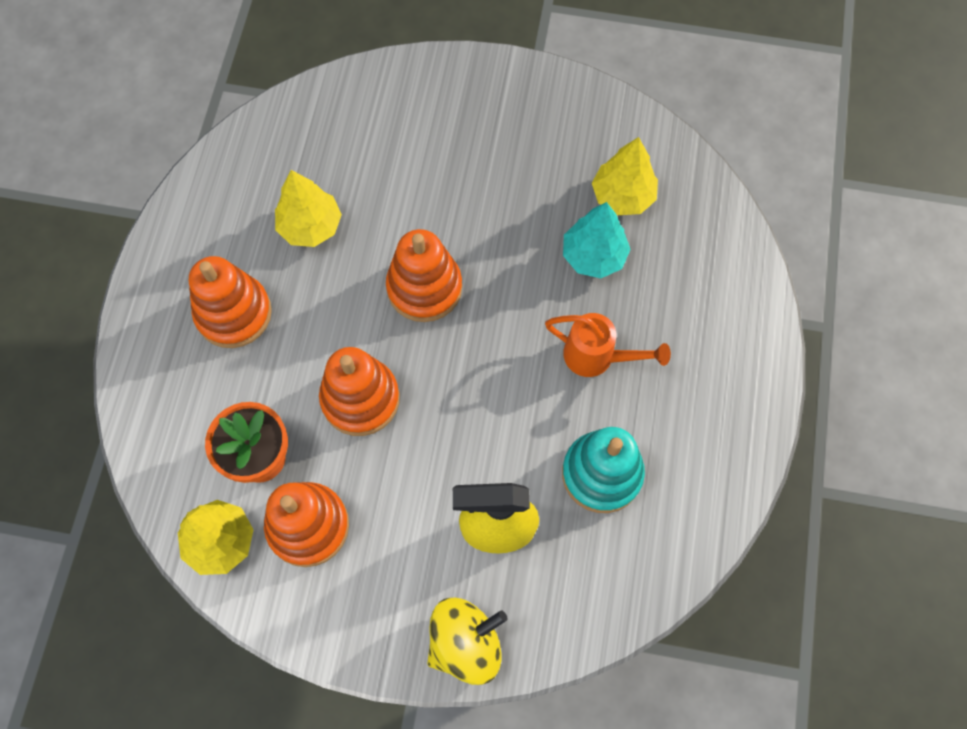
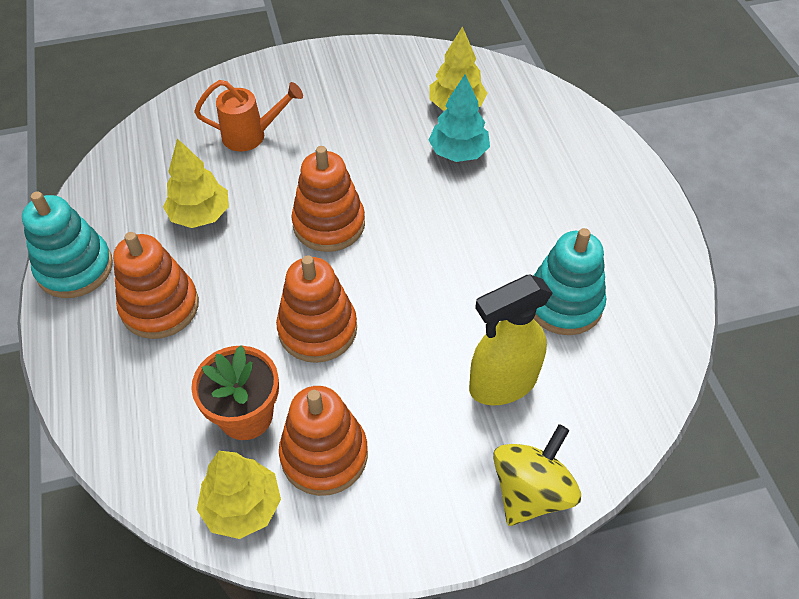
camera: 25 degrees left, 15 degrees down
orange watering can [545,313,671,377] -> orange watering can moved to [194,80,303,151]
none -> turquoise stacking toy [22,191,113,298]

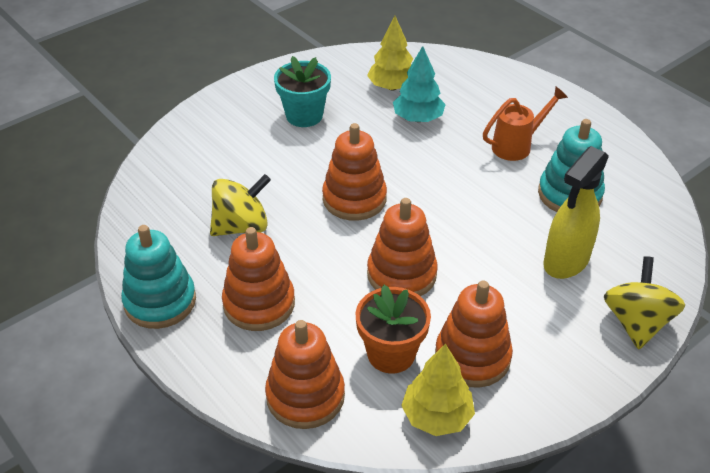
camera: 25 degrees left, 10 degrees down
yellow tree [163,138,229,228] -> yellow spinning top [210,174,271,236]
orange watering can [194,80,303,151] -> orange watering can moved to [483,87,568,161]
none -> orange stacking toy [265,320,345,429]
none -> turquoise flower pot [274,56,331,127]

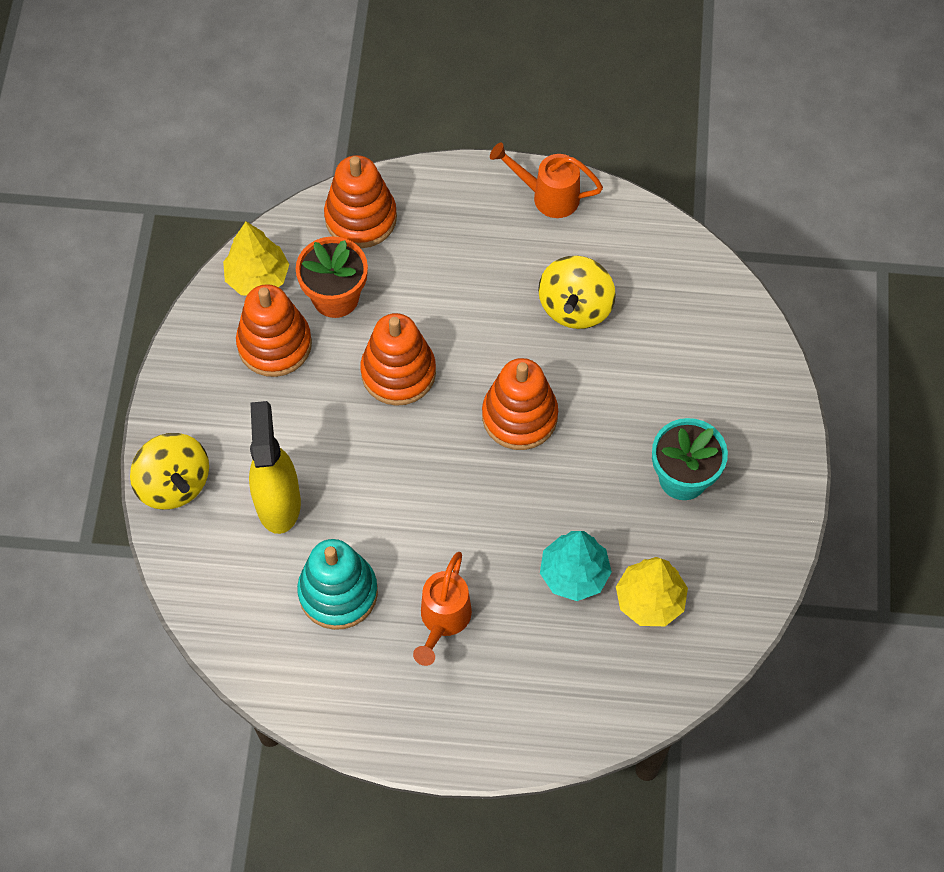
camera: 135 degrees right, 20 degrees up
turquoise stacking toy [121,225,196,329] -> orange watering can [490,142,603,218]
orange stacking toy [222,227,295,331] -> none

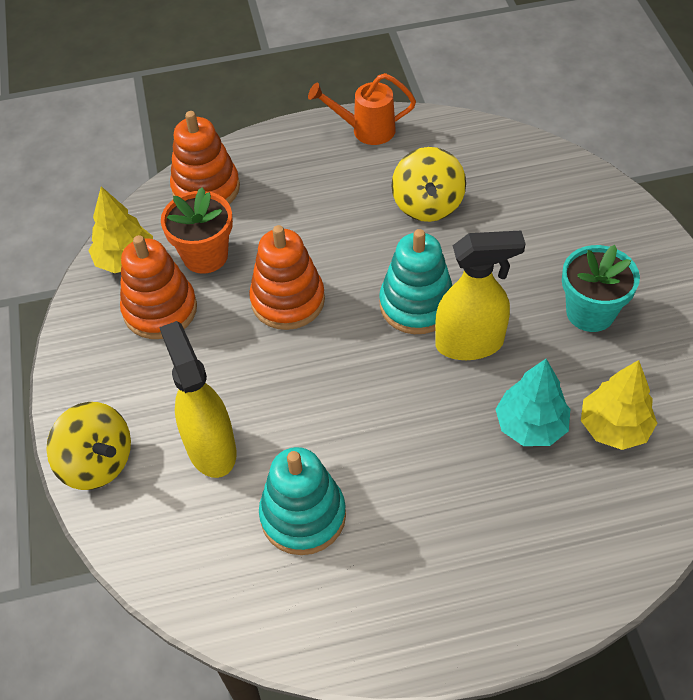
camera: 15 degrees left, 10 degrees down
orange watering can [413,552,472,666] -> none
orange stacking toy [482,358,558,450] -> turquoise stacking toy [379,229,453,334]
none -> yellow spray bottle [435,231,526,360]

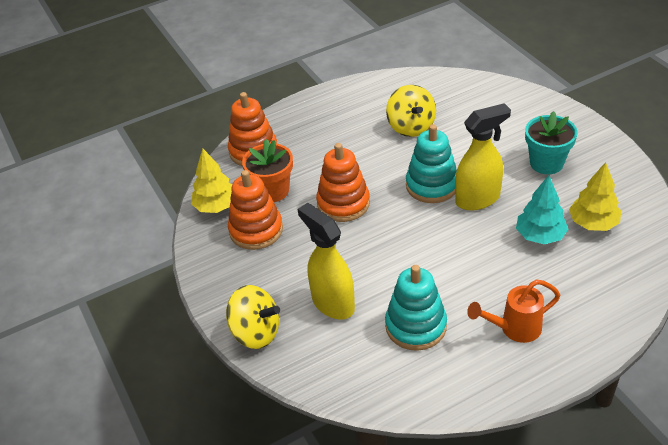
camera: 15 degrees left, 10 degrees down
orange watering can [308,73,416,145] -> orange watering can moved to [467,279,560,343]

